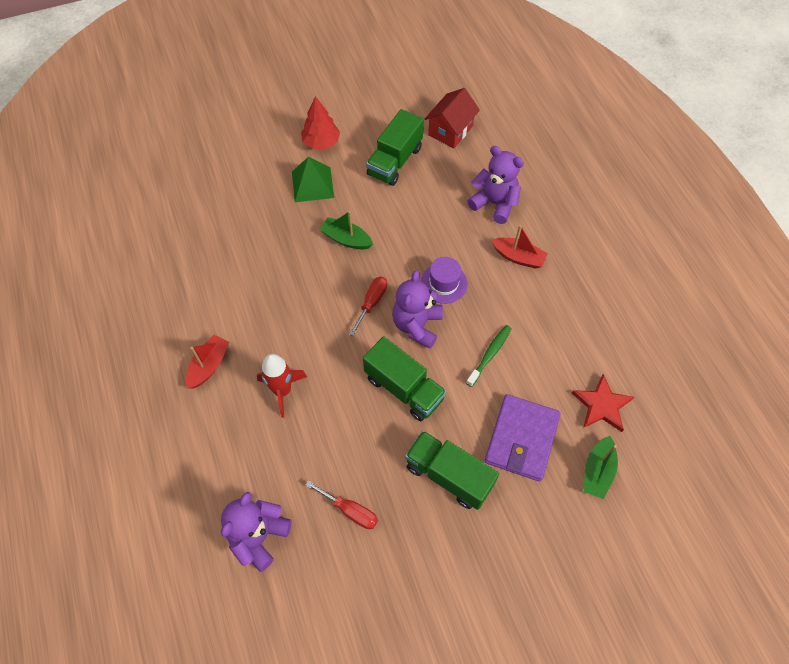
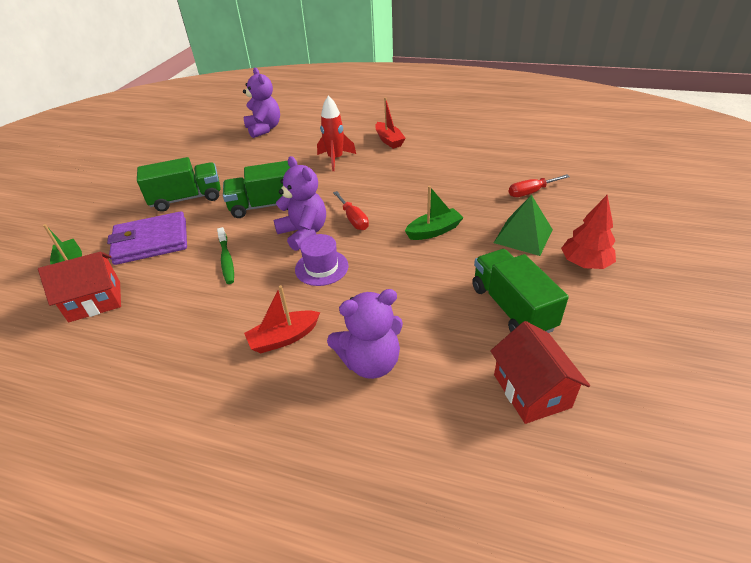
camera: 130 degrees right, 20 degrees down
red screwdriver [306,480,378,529] -> red screwdriver moved to [509,175,570,197]
purple wallet [484,394,561,482] -> purple wallet turned 75 degrees counterclockwise [107,211,187,265]
red star [572,374,634,432] -> red house [38,252,121,322]

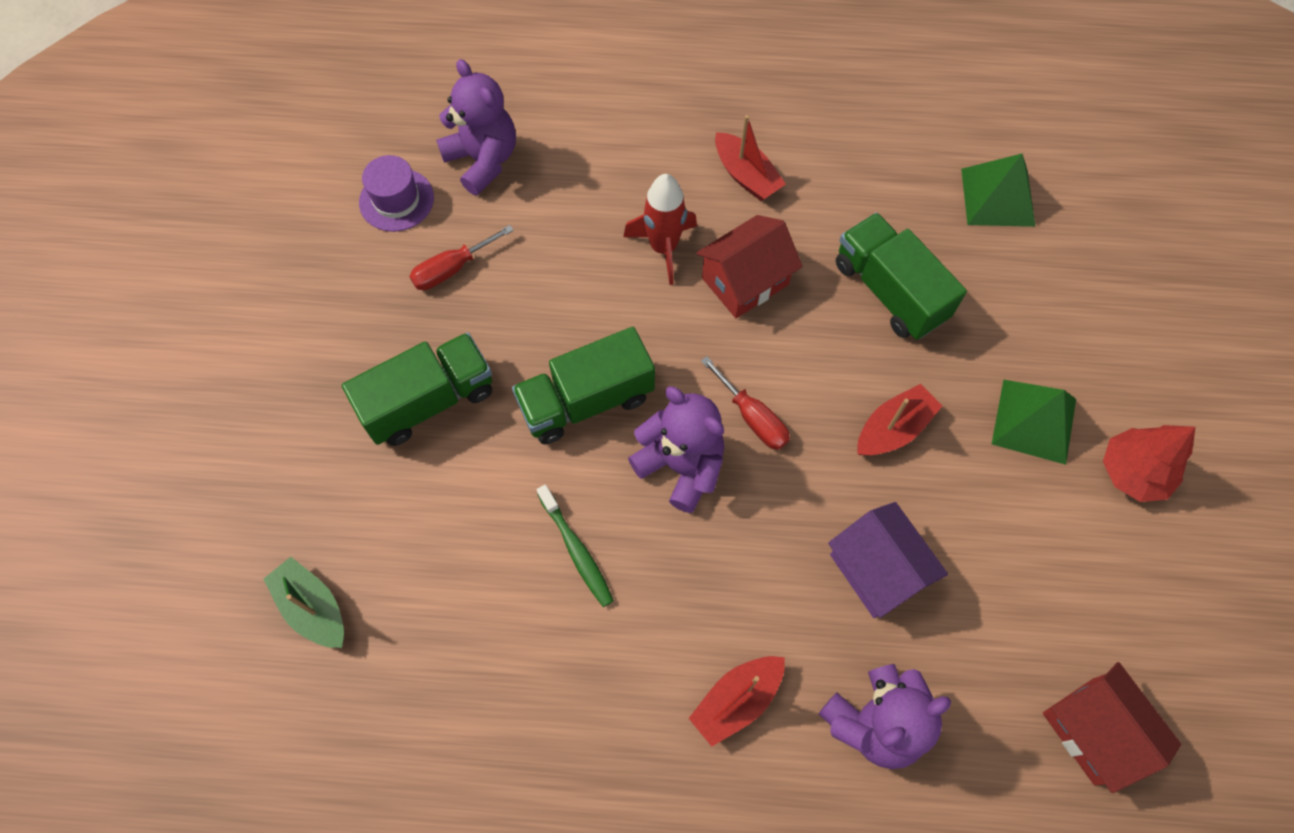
camera: 15 degrees left, 25 degrees up
red house [38,252,121,322] -> red house moved to [696,215,803,318]
purple wallet [107,211,187,265] -> none
purple hat [295,234,348,286] -> purple hat moved to [359,155,434,232]
green boat [405,186,464,240] -> red boat [857,384,942,455]
green truck [472,249,569,333] -> green truck moved to [836,213,967,340]
red screwdriver [509,175,570,197] -> red screwdriver moved to [409,225,514,290]
none -> purple house [828,502,948,618]
none -> green pyramid [961,153,1036,227]

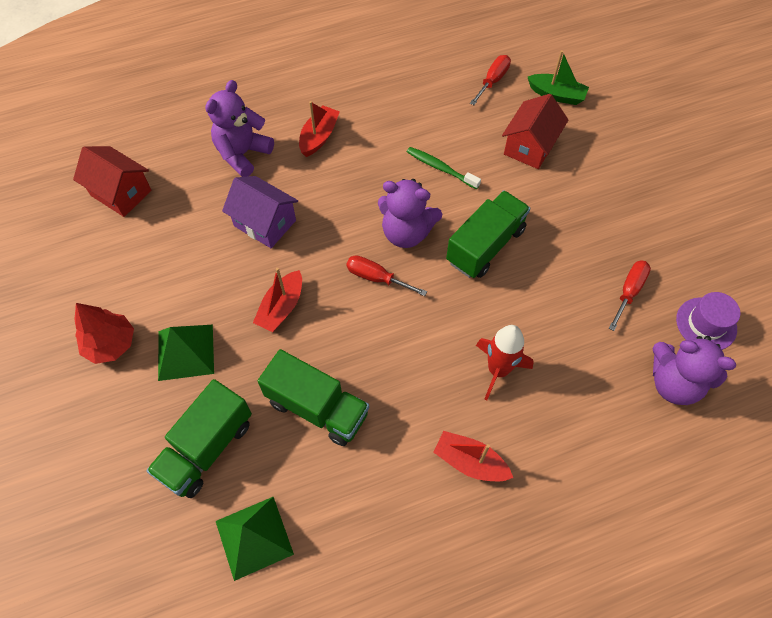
camera: 155 degrees right, 5 degrees down
green truck [342,332,492,446] -> green truck moved to [146,379,252,498]
red house [696,215,803,318] -> red house moved to [502,94,568,169]
none -> red screwdriver [470,55,511,105]

